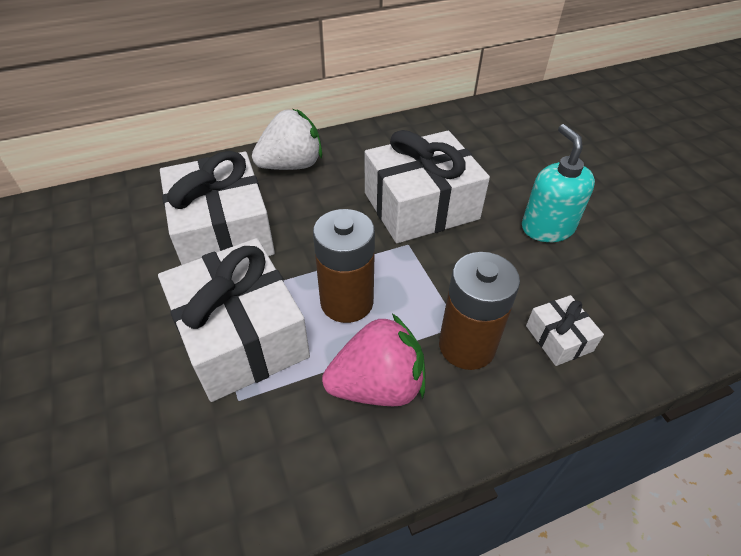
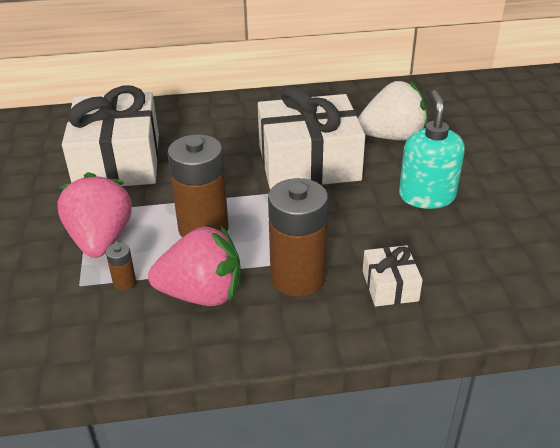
camera: 15 degrees right, 10 degrees down
white gift [158,238,310,402] -> pink strawberry [57,172,132,258]
white strawberry [252,109,322,170] -> white strawberry moved to [358,81,428,140]
none -> brown battery [106,243,136,290]

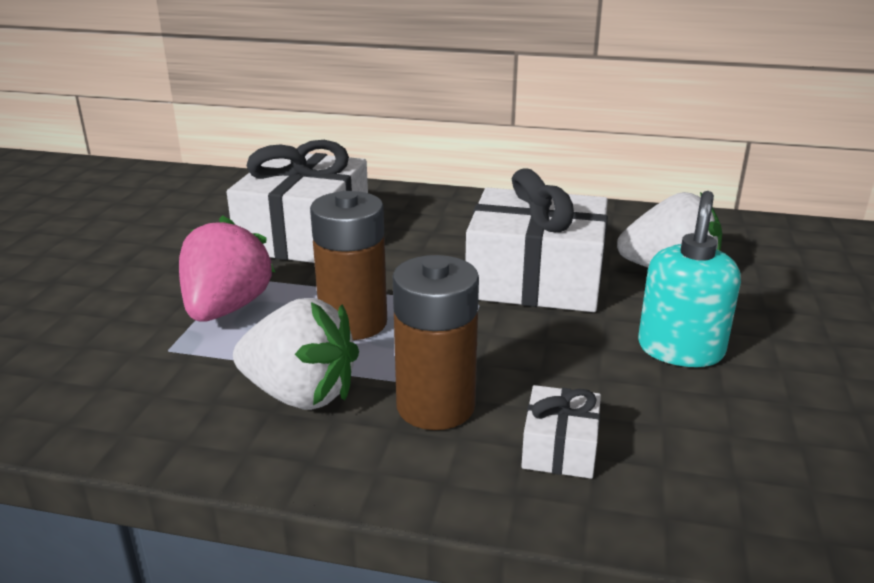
camera: 20 degrees right, 10 degrees down
brown battery [106,243,136,290] -> none
pink strawberry [148,226,241,306] -> white strawberry [233,298,359,410]

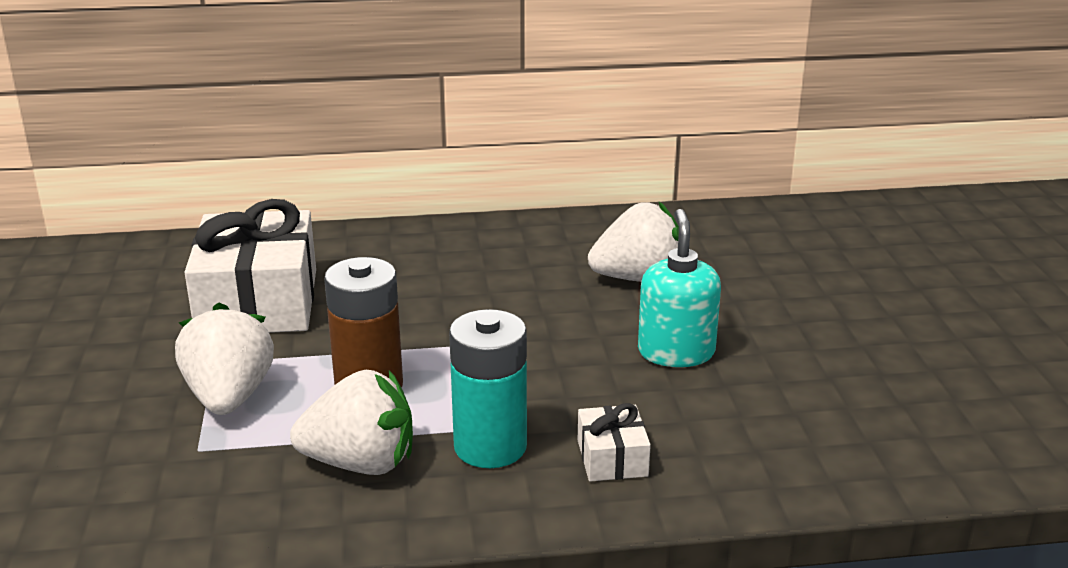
camera: 20 degrees left, 0 degrees up
pink strawberry [179,215,275,322] -> white strawberry [175,302,274,415]
brown battery [393,255,479,430] -> turquoise battery [449,309,527,468]
white gift [465,168,608,312] -> none

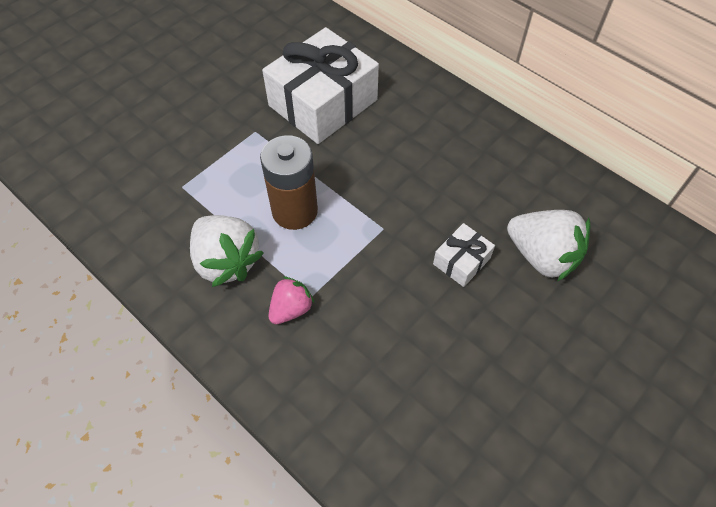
camera: 50 degrees right, 30 degrees up
white strawberry [175,302,274,415] -> none
turquoise battery [449,309,527,468] -> pink strawberry [269,276,314,324]
white gift [578,403,651,481] -> white gift moved to [433,223,495,287]
turquoise soap dispenser [638,209,721,367] -> none

